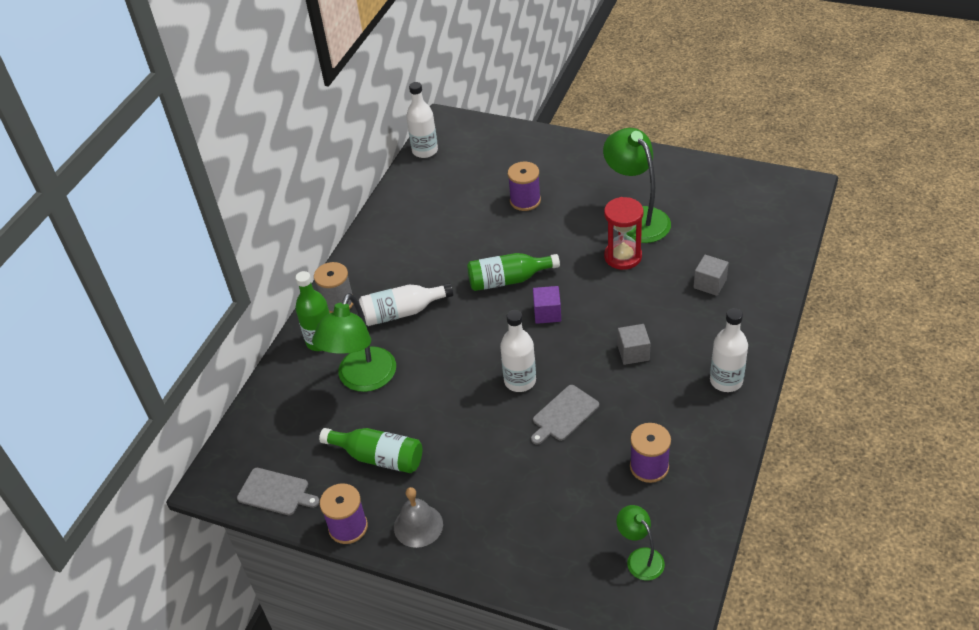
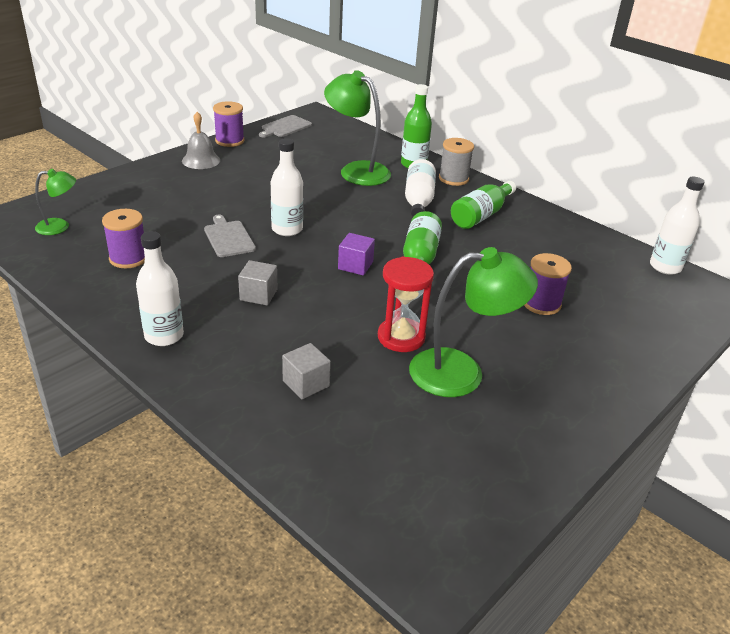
camera: 105 degrees right, 10 degrees down
green bottle [319,428,422,473] -> green bottle moved to [451,181,516,229]

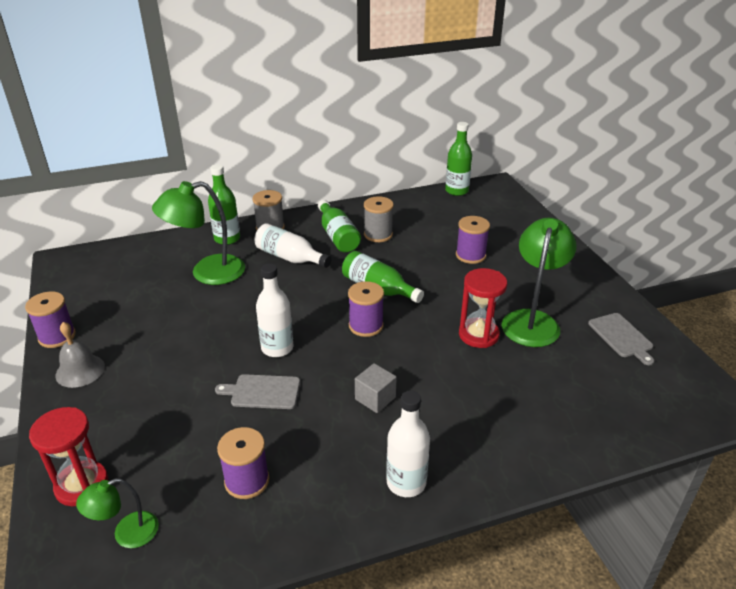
camera: 60 degrees left, 0 degrees up
green lamp [35,169,76,235] -> green lamp turned 135 degrees counterclockwise [76,478,159,548]
grey cutting board [259,115,312,137] -> grey cutting board moved to [588,313,654,365]
grey cube [282,343,331,399] -> none
purple cube [338,233,375,275] -> purple spool [348,281,384,337]
white bottle [650,177,704,275] -> green bottle [445,122,472,196]
none -> red hourglass [29,407,108,506]
none -> grey spool [364,196,394,242]

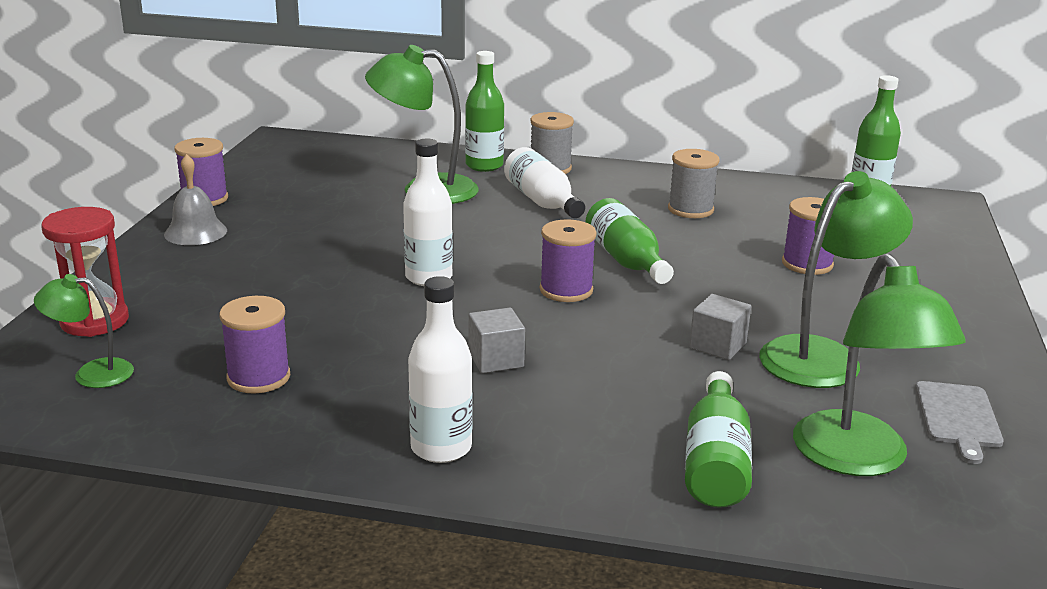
camera: 30 degrees right, 10 degrees down
grey cutting board [215,374,300,409] -> none
green bottle [318,200,361,253] -> green bottle moved to [685,371,752,508]
red hourglass [459,268,507,348] -> grey cube [689,294,751,360]
none -> green lamp [793,253,966,476]

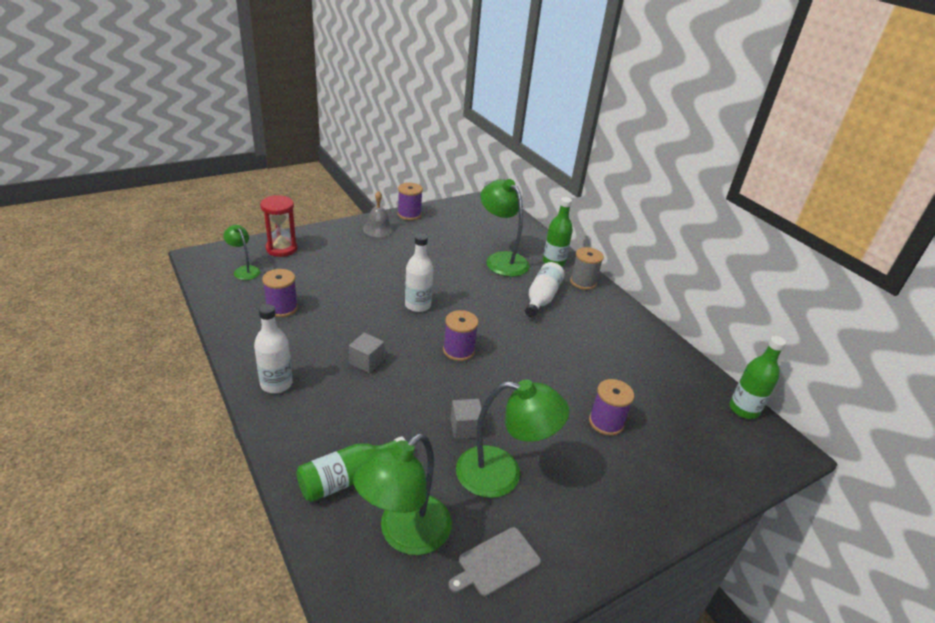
camera: 45 degrees right, 10 degrees up
green bottle [586,198,674,284] -> none
grey spool [668,149,720,218] -> none

